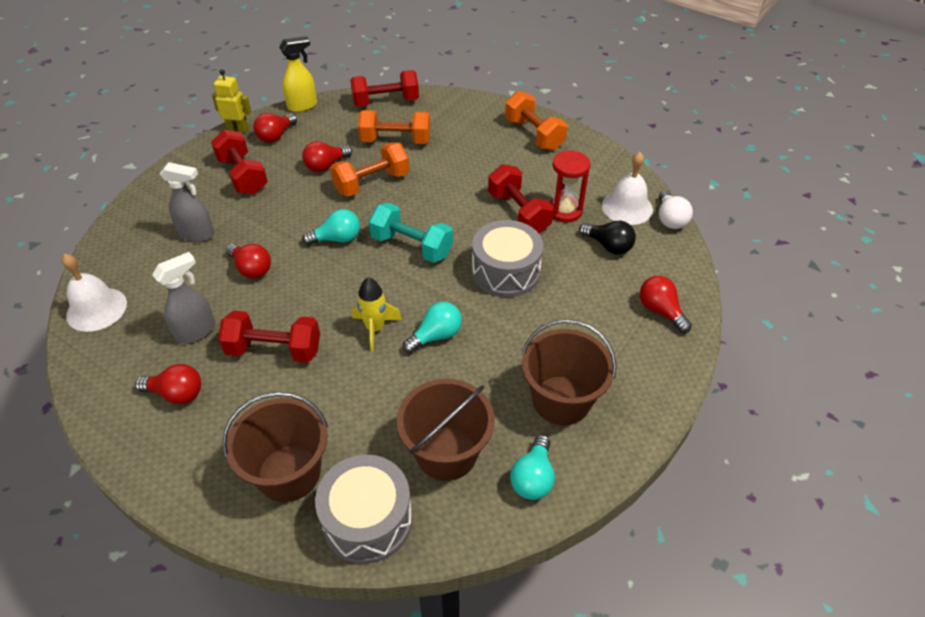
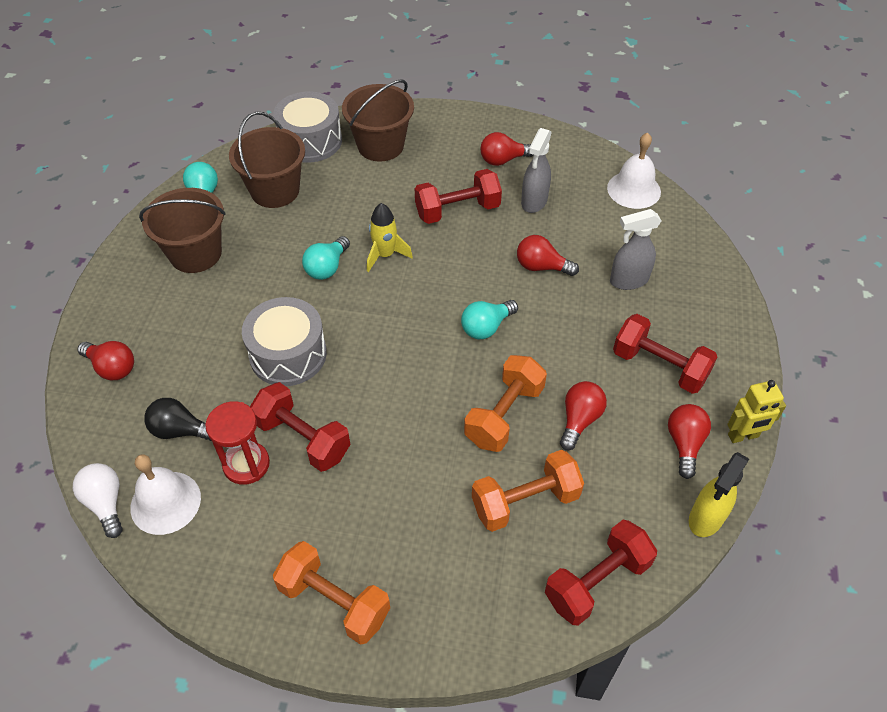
camera: 155 degrees right, 5 degrees up
turquoise dumbbell [369,203,453,263] -> none

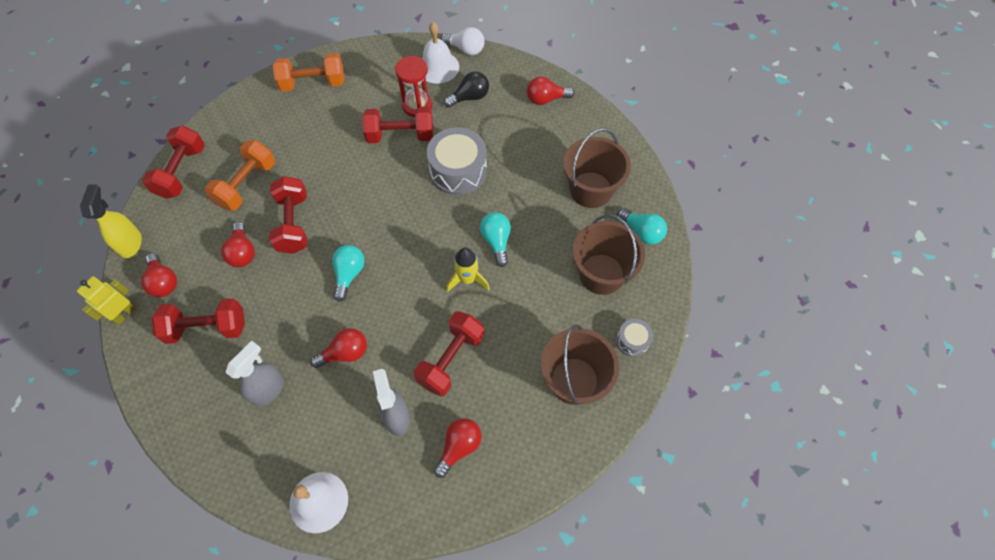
camera: 140 degrees right, 10 degrees up
grey drum [273,92,342,162] -> grey drum [616,319,653,357], size x0.51
orange dumbbell [464,355,547,452] -> red dumbbell [269,176,307,254]

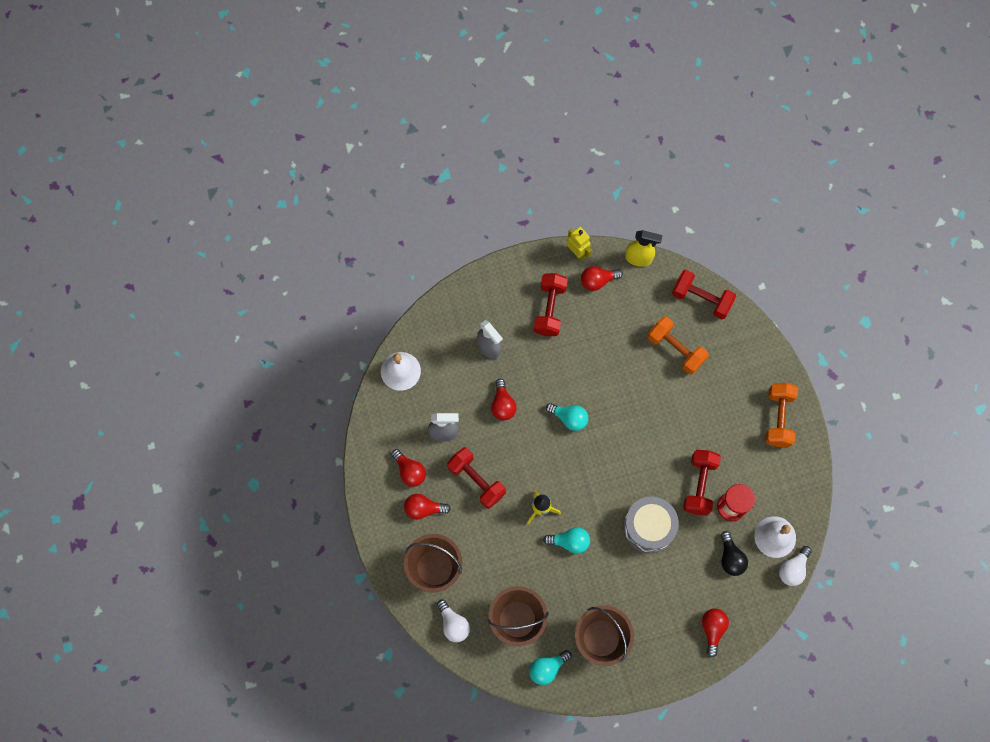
camera: 105 degrees right, 10 degrees up
red light bulb [221,222,255,267] -> red light bulb moved to [404,494,451,520]
red dumbbell [269,176,307,254] -> none
grey drum [616,319,653,357] -> white light bulb [437,600,470,642]

